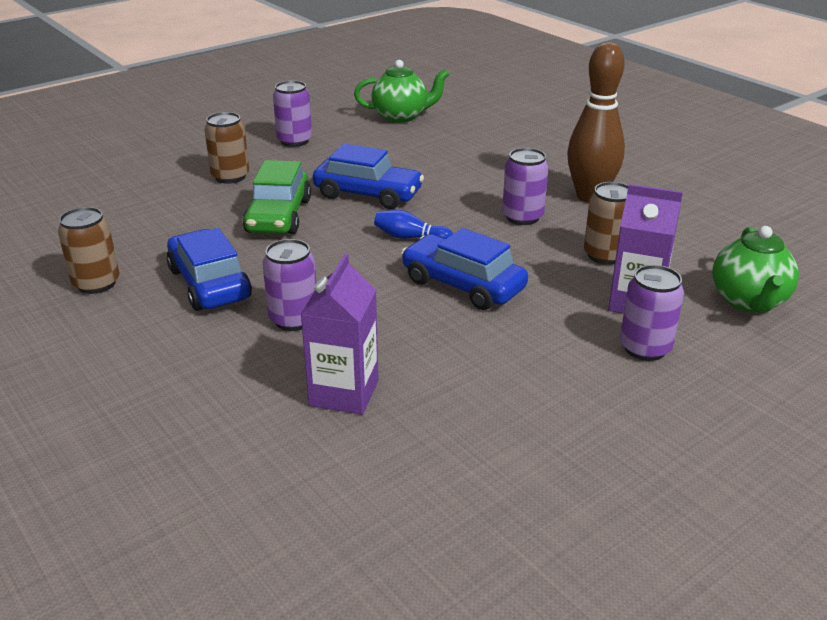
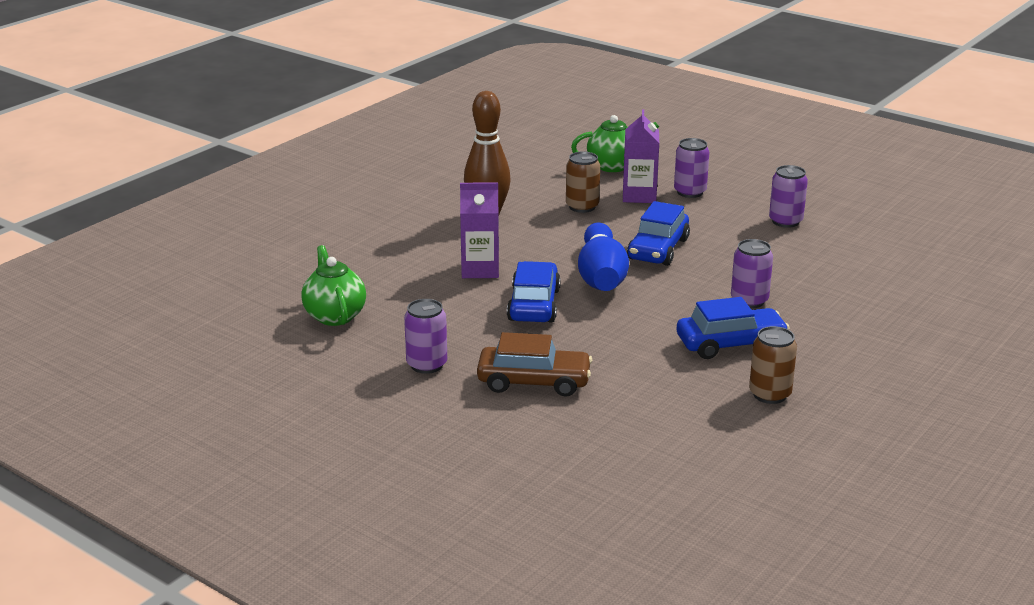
camera: 105 degrees left, 5 degrees down
blue car [167,228,252,311] -> blue car turned 150 degrees counterclockwise [677,297,790,359]
brown can [204,112,249,184] -> brown car [477,332,592,397]
green car [243,160,311,234] -> none
purple carton [300,253,379,415] -> purple carton moved to [460,182,499,278]
blue bowling pin [374,210,453,239] -> blue bowling pin [578,223,629,291], size x2.12
purple can [502,148,549,225] -> purple can moved to [769,165,808,228]

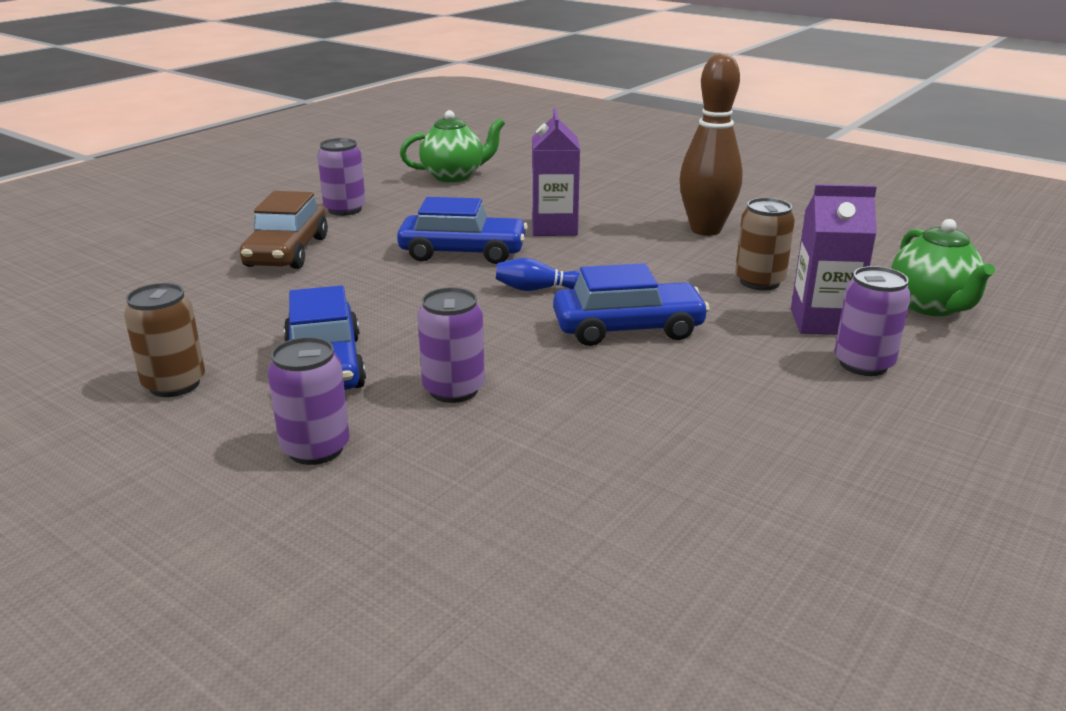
camera: 90 degrees right, 0 degrees up
blue bowling pin [578,223,629,291] -> blue bowling pin [496,258,581,291], size x0.47
blue car [627,201,690,266] -> blue car turned 150 degrees clockwise [553,263,710,346]
purple can [769,165,808,228] -> purple can moved to [268,337,350,465]

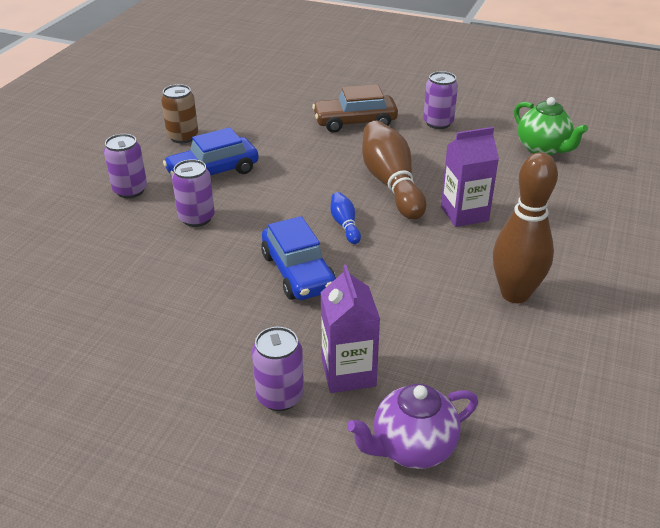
camera: 75 degrees right, 10 degrees up
blue car [397,197,528,264] -> brown bowling pin [362,121,426,220]
brown can [735,198,795,290] -> none
green teapot [891,219,995,316] -> purple teapot [347,384,478,469]

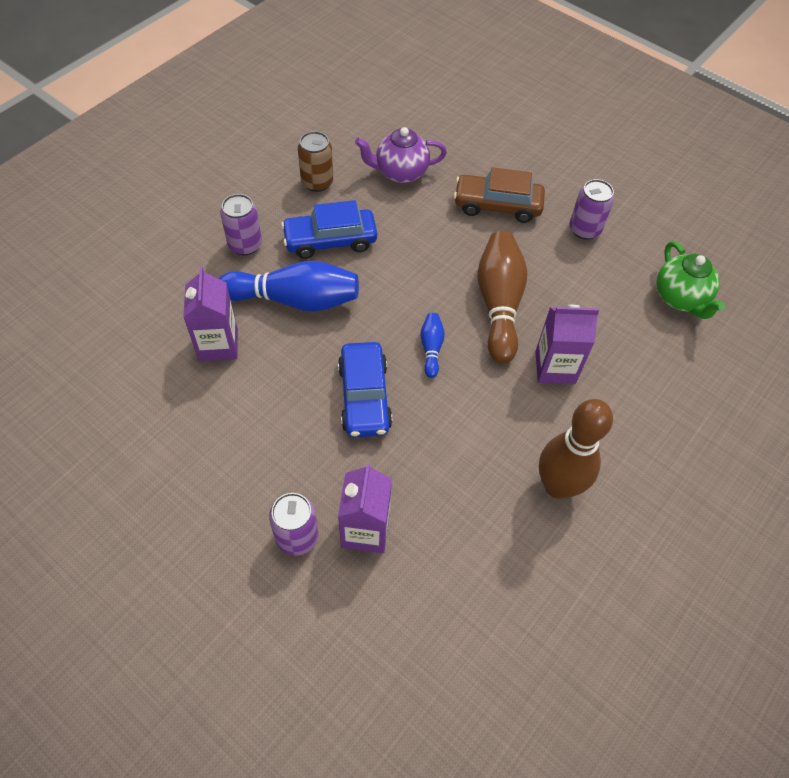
camera: 15 degrees right, 20 degrees up
purple can [172,159,215,227] -> blue bowling pin [219,261,359,312]
purple teapot [347,384,478,469] -> purple teapot moved to [355,127,447,183]
none -> purple carton [183,267,238,361]

